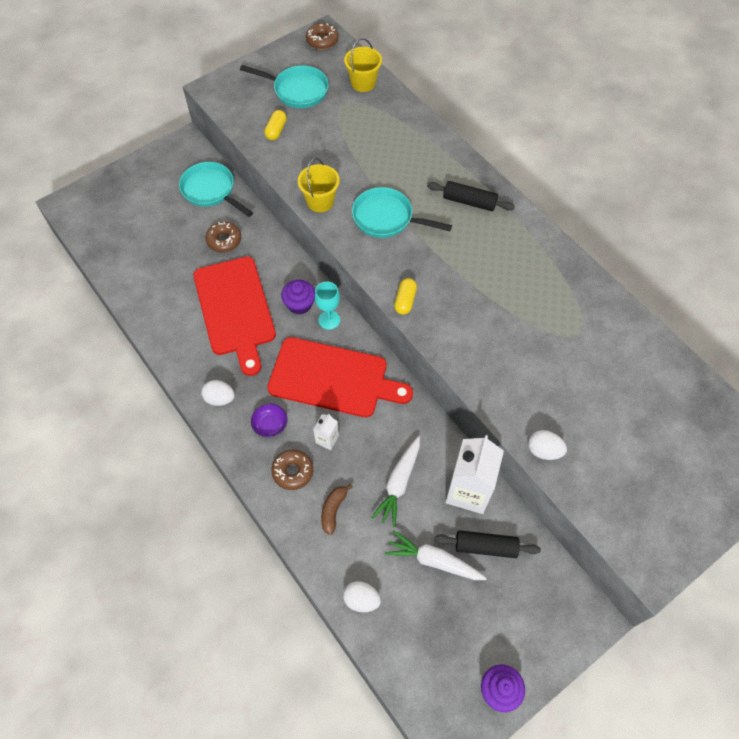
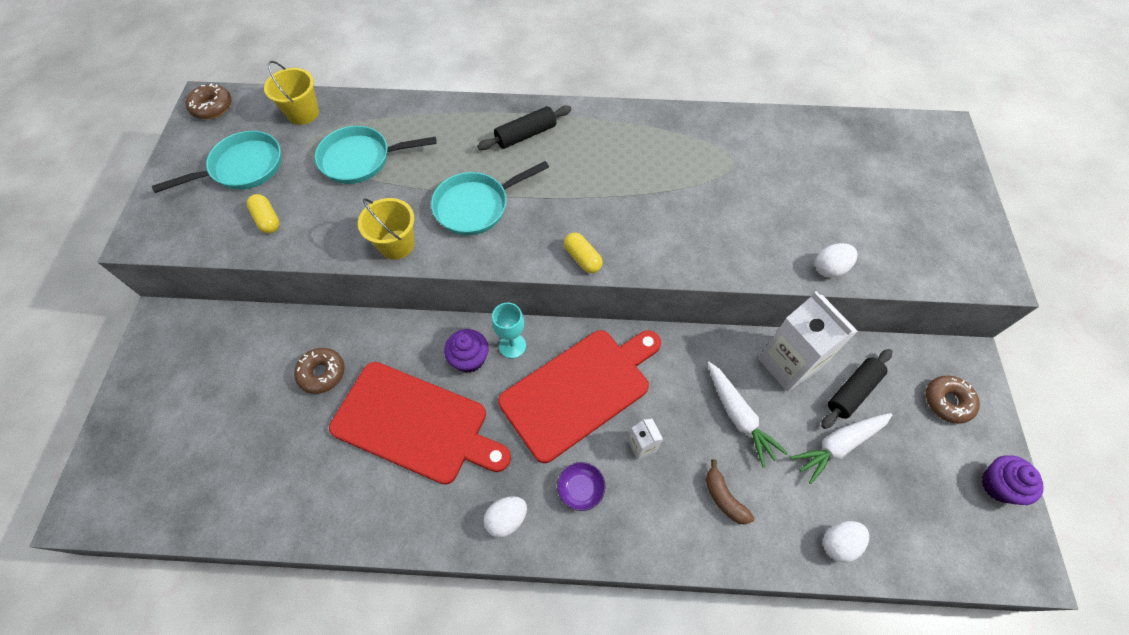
camera: 50 degrees left, 0 degrees up
turquoise pan [179,162,253,217] -> turquoise pan moved to [315,126,437,184]
brown donut [271,450,313,490] -> brown donut moved to [926,376,980,424]

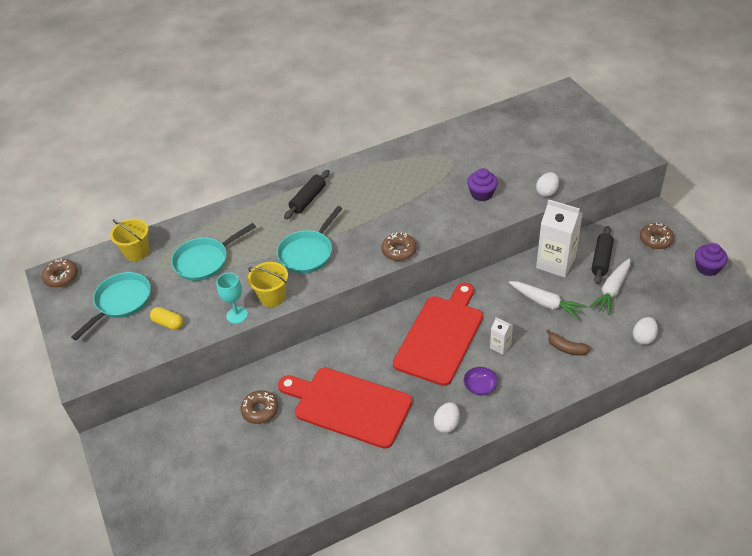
camera: 25 degrees left, 15 degrees down
red cutting board [329,362,511,485] -> red cutting board turned 150 degrees counterclockwise [278,368,412,449]
purple cupcake [444,329,489,373] -> purple cupcake moved to [467,168,498,201]
turquoise goblet [492,303,526,358] -> turquoise goblet moved to [216,273,248,324]
yellow capsule [564,233,603,273] -> brown donut [382,232,417,261]

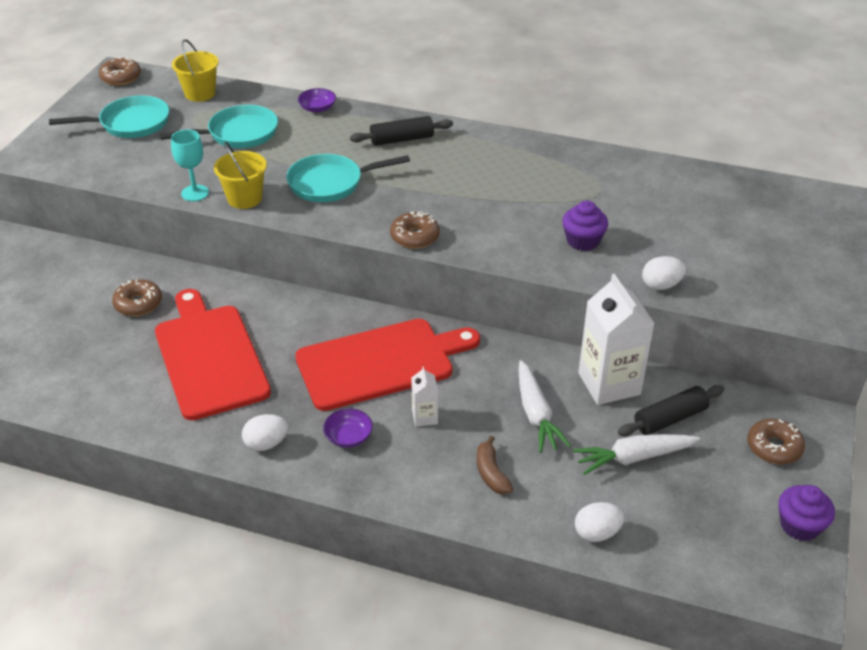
camera: 40 degrees right, 5 degrees down
yellow capsule [150,307,183,330] -> none
turquoise pan [171,223,256,281] -> turquoise pan turned 150 degrees clockwise [159,105,278,148]
none -> purple bowl [298,88,336,113]

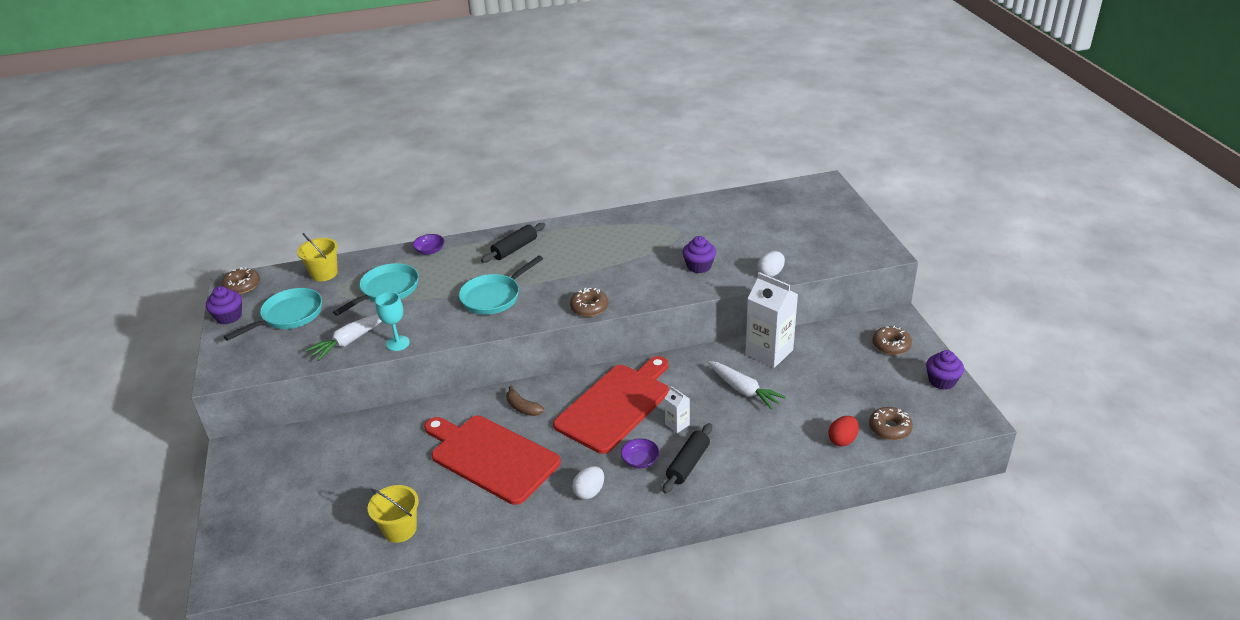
camera: 30 degrees left, 5 degrees down
brown donut [112,279,162,316] -> brown donut moved to [869,407,913,440]
yellow bucket [214,141,267,209] -> yellow bucket moved to [368,485,419,543]
brown banana [477,436,513,494] -> brown banana moved to [506,386,544,416]
white carrot [573,434,700,475] -> white carrot moved to [306,314,382,361]
white egg [575,502,625,542] -> red egg [828,416,859,447]
black rolling pin [618,385,725,436] -> black rolling pin moved to [663,423,712,494]
none -> purple cupcake [206,286,242,324]

